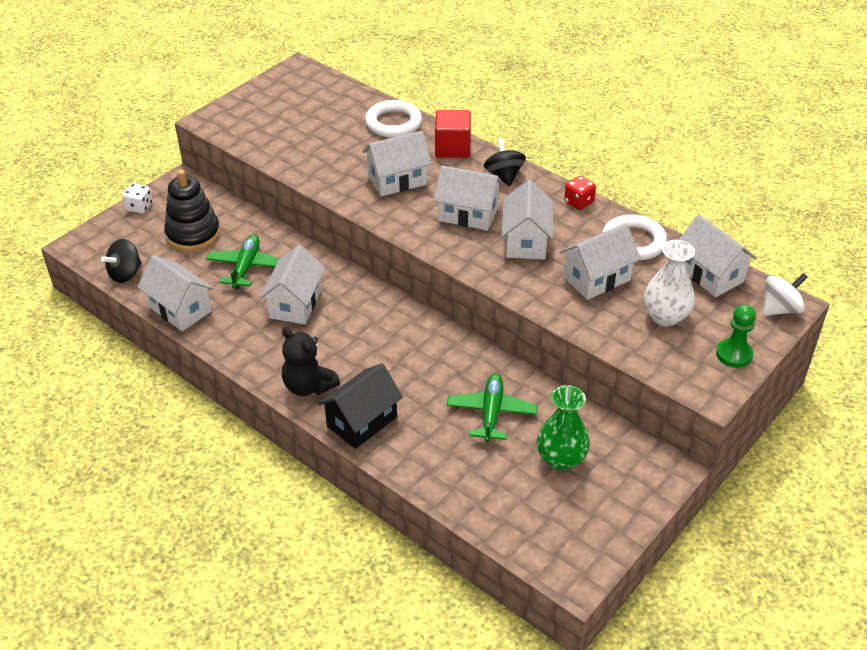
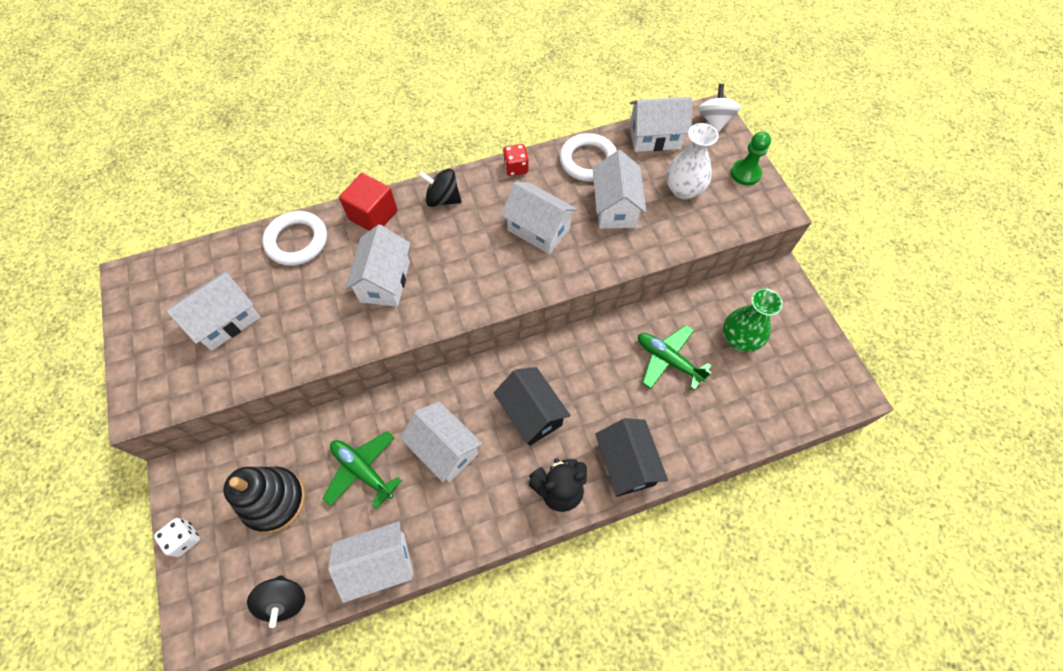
camera: 60 degrees left, 20 degrees up
white house [434,165,503,231] -> white house moved to [167,271,260,351]
none -> black house [494,367,571,446]

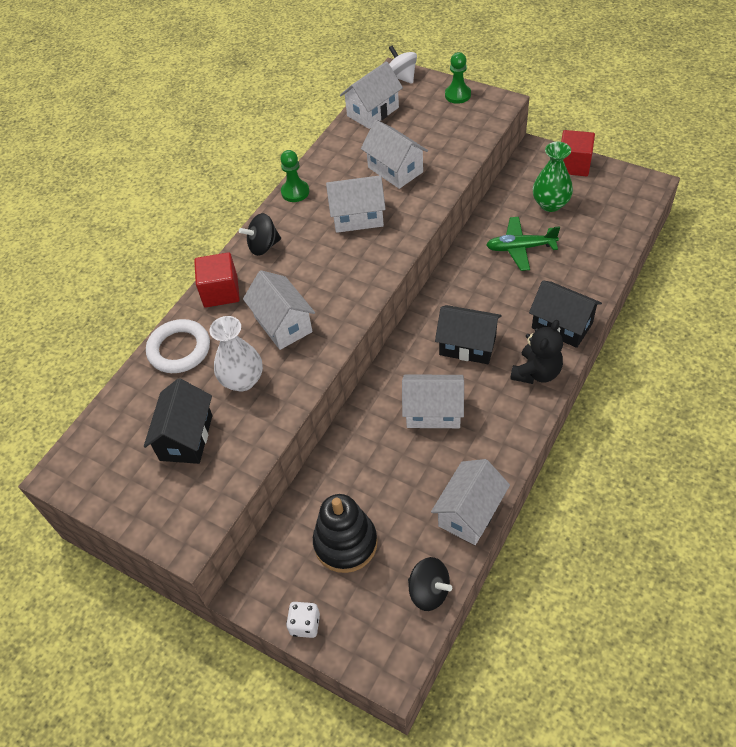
camera: 35 degrees left, 10 degrees down
white house [167,271,260,351] -> black house [144,378,213,464]
green plane [322,431,402,509] -> none
red dice [503,144,529,176] -> green pawn [280,150,309,202]
white ring [559,133,617,182] -> none
white vase [666,123,719,200] -> white vase moved to [210,316,263,391]
none -> red cube [561,130,595,176]

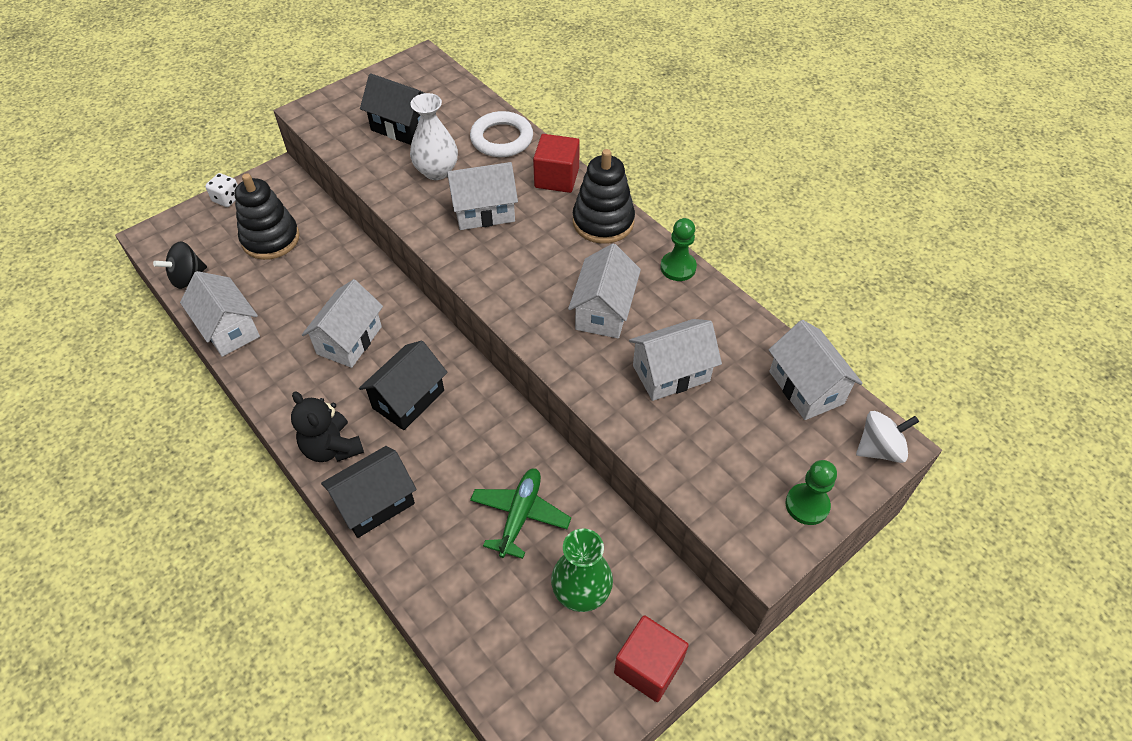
camera: 105 degrees right, 0 degrees up
black spinning top [239,213,281,256] -> black stacking toy [573,149,635,244]

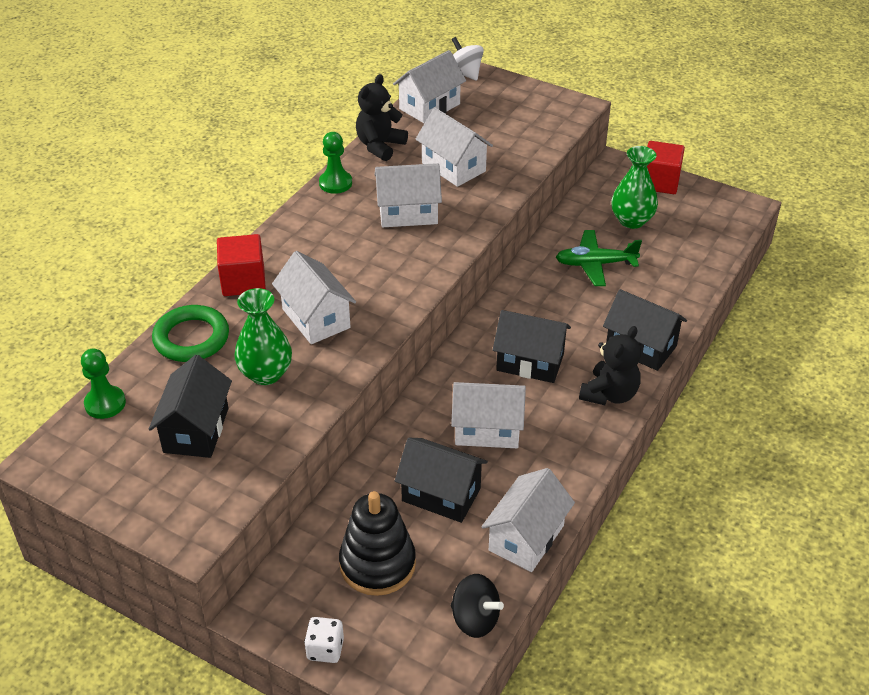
camera: 110 degrees left, 10 degrees down
white vase [410,93,458,180] -> green vase [235,288,292,385]
white ring [470,111,533,157] -> green ring [152,305,229,362]
black stacking toy [573,149,635,244] -> none
green pawn [786,460,837,525] -> green pawn moved to [81,349,126,419]
none -> black teddy bear [356,74,408,161]
none -> black house [395,438,488,523]

